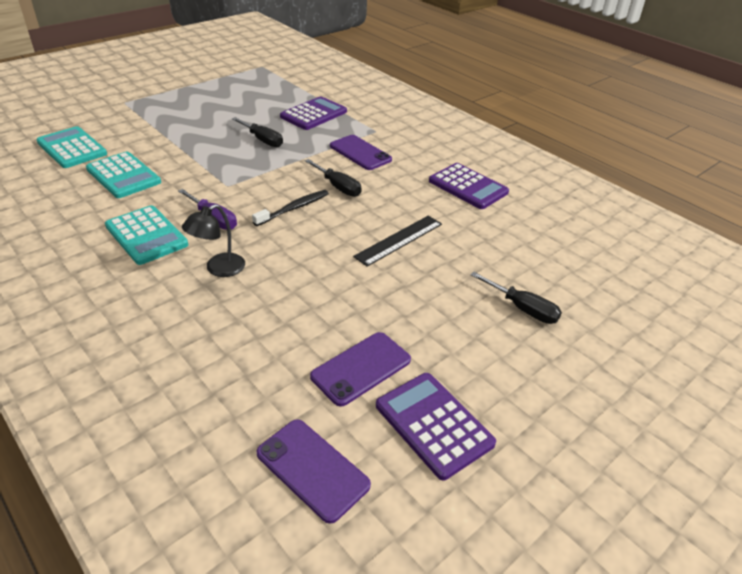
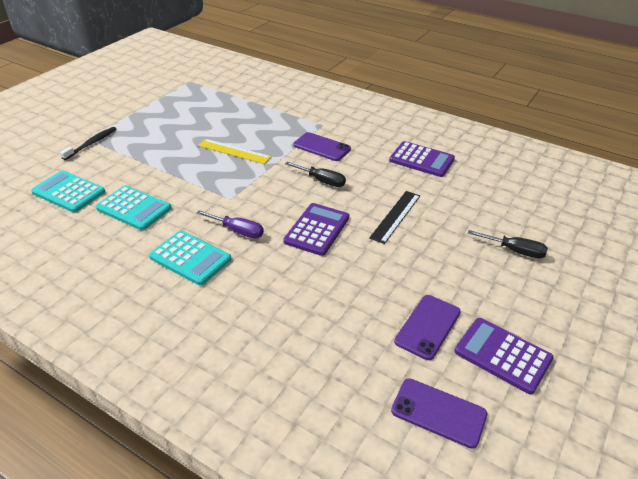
camera: 15 degrees left, 0 degrees up
black lamp [182,204,245,277] -> none
black screwdriver [232,117,283,147] -> yellow ruler [198,139,271,164]
black toothbrush [252,190,329,226] -> black toothbrush moved to [60,127,116,160]
purple calculator [280,96,347,130] -> purple calculator moved to [284,203,349,256]

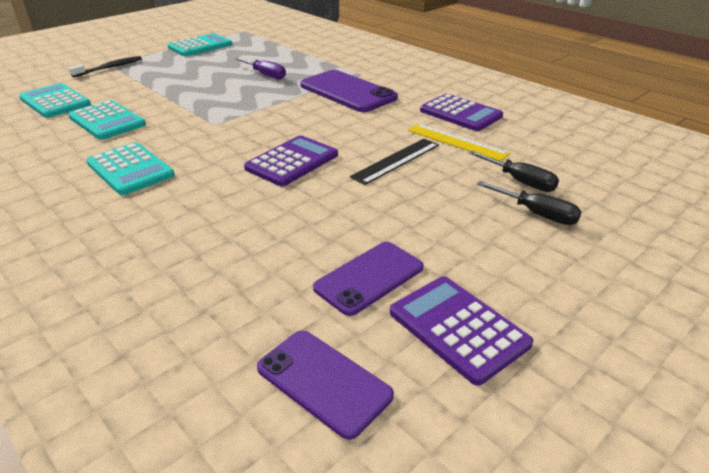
camera: 15 degrees right, 5 degrees down
purple screwdriver [196,210,264,238] -> purple screwdriver moved to [235,58,286,80]
yellow ruler [198,139,271,164] -> yellow ruler moved to [408,124,510,161]
black screwdriver [285,162,346,187] -> black screwdriver moved to [469,151,559,192]
purple phone [293,132,351,161] -> purple phone [300,70,398,112], size x1.52
none -> turquoise calculator [168,33,232,56]

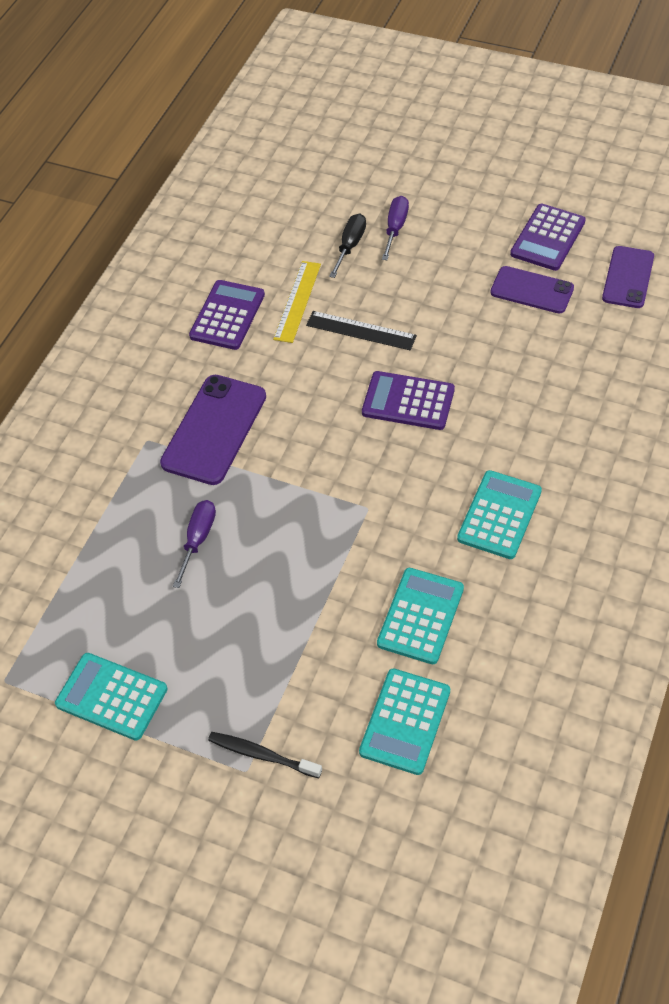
camera: 110 degrees left, 20 degrees up
black screwdriver [477,181,582,225] -> purple screwdriver [382,196,409,260]

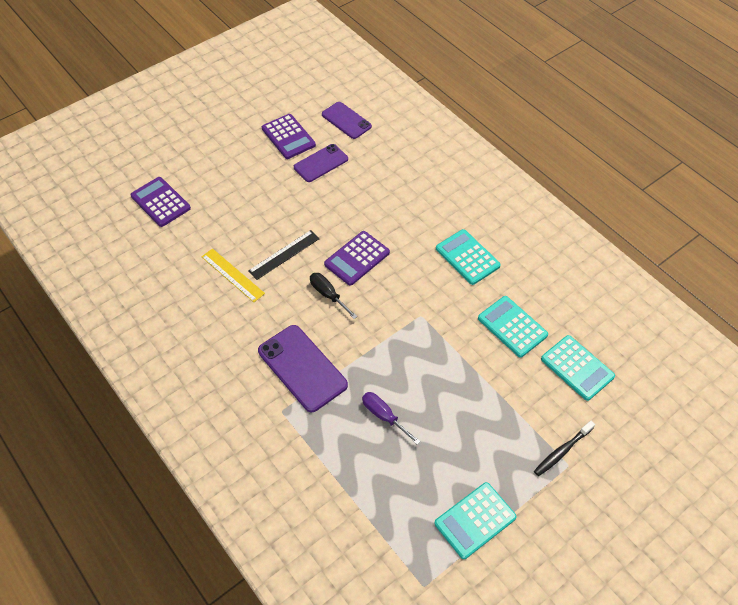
camera: 65 degrees left, 0 degrees up
purple calculator [189,280,265,350] -> purple calculator moved to [130,177,191,227]
black screwdriver [329,214,366,278] -> black screwdriver moved to [310,273,357,319]
purple screwdriver [382,196,409,260] -> none

